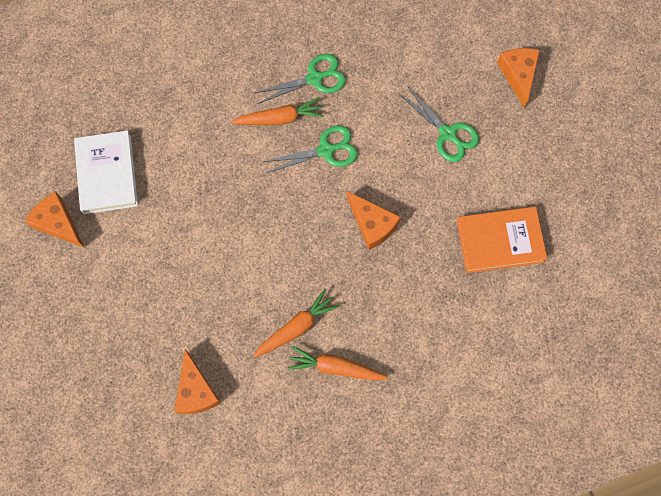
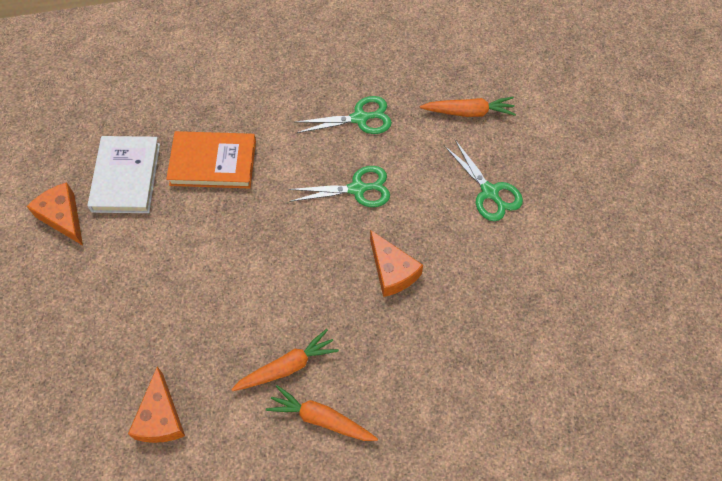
camera: 10 degrees right, 10 degrees down
orange carrot [231,97,324,125] -> orange carrot moved to [420,97,516,117]
orange book [457,207,547,273] -> orange book moved to [166,131,256,189]
orange cheese [497,48,540,108] -> none

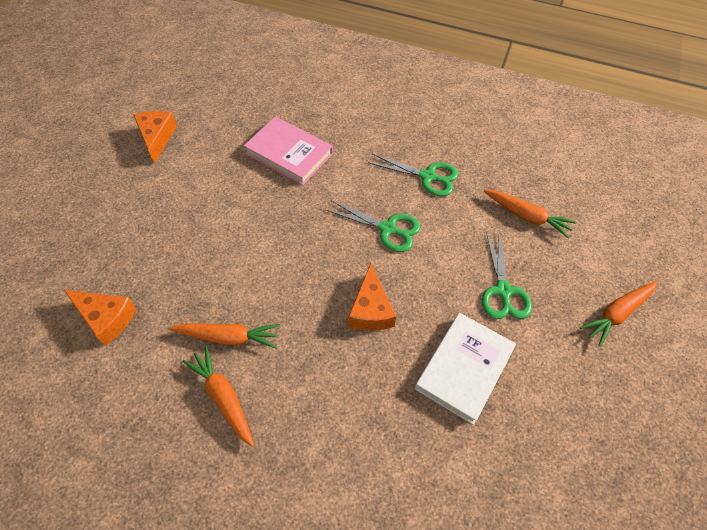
camera: 30 degrees right, 5 degrees down
white book [87,136,160,213] -> white book moved to [415,313,516,425]
orange cheese [128,367,185,443] -> orange cheese turned 90 degrees counterclockwise [64,290,137,346]
orange book [166,131,256,189] -> pink book [244,116,333,185]
none -> orange carrot [580,281,658,347]

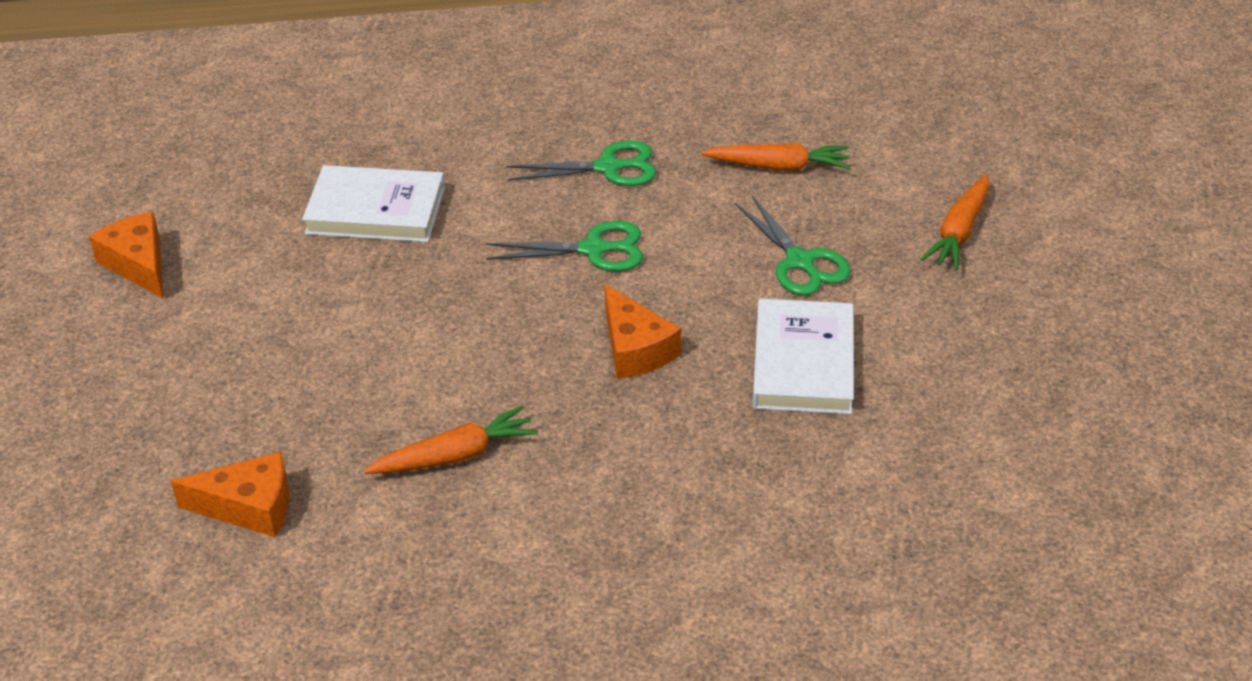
camera: 25 degrees left, 15 degrees down
orange carrot [182,346,254,447] -> none
pink book [244,116,333,185] -> white book [302,165,445,242]

